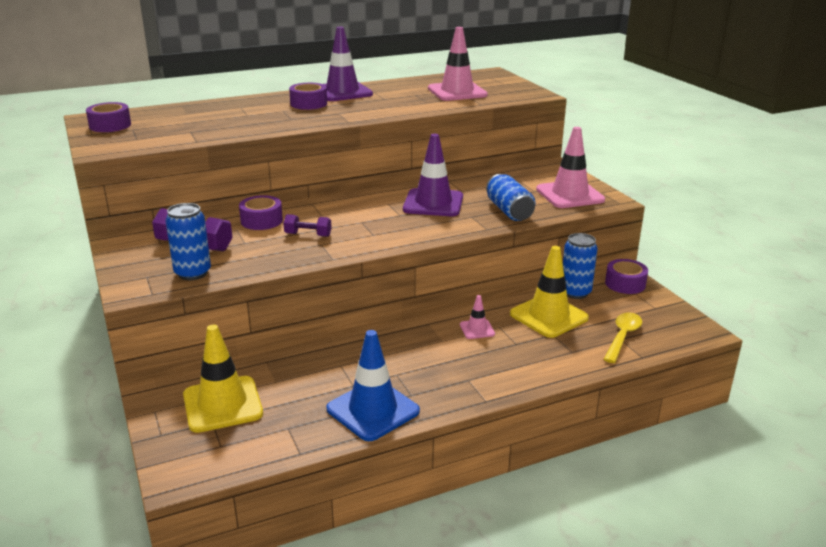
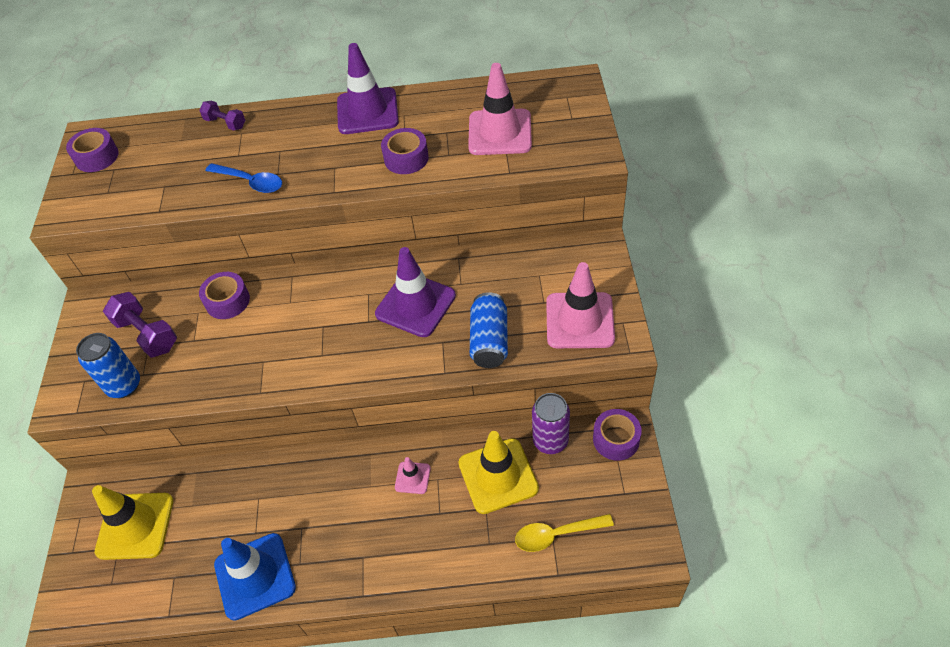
camera: 25 degrees right, 25 degrees up
purple dumbbell [284,214,332,237] -> purple dumbbell moved to [199,100,245,131]
purple tape [289,83,327,110] -> purple tape moved to [381,128,429,174]
blue can [563,233,598,299] -> purple can [532,393,570,454]
yellow spoon [604,312,642,363] -> yellow spoon turned 150 degrees counterclockwise [515,514,614,552]
none -> blue spoon [205,163,282,193]

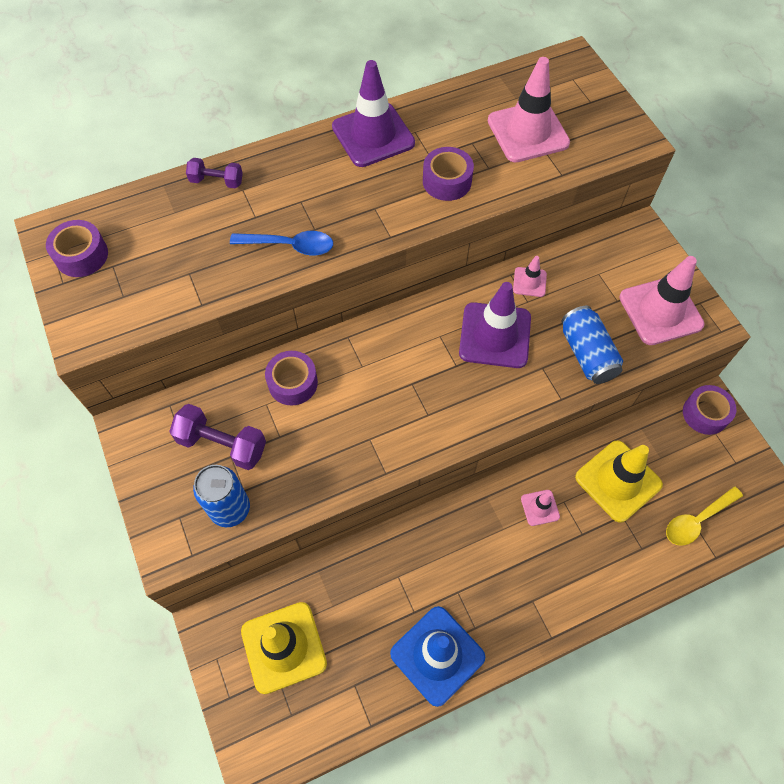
camera: 25 degrees left, 10 degrees up
purple can [532,393,570,454] -> none
none -> pink traffic cone [513,256,547,297]

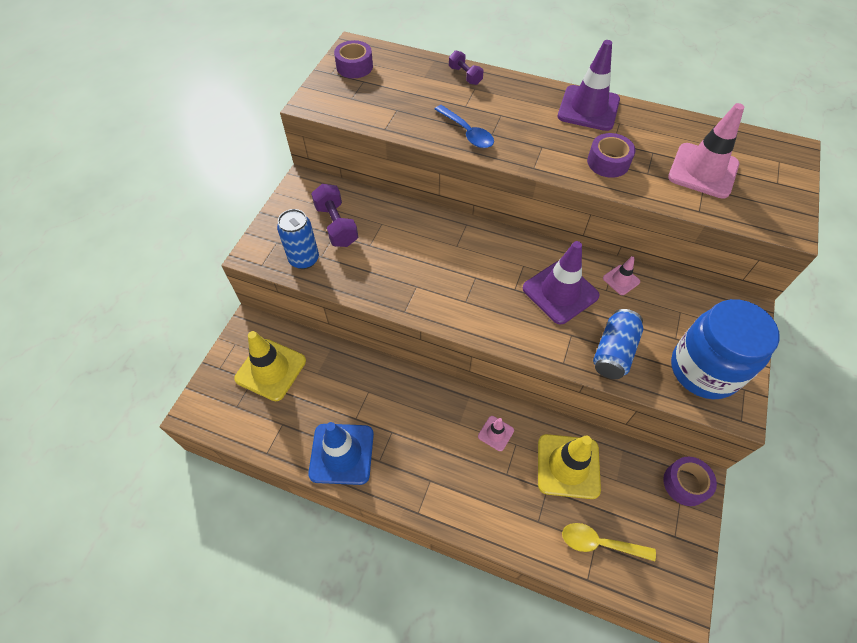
camera: 45 degrees right, 5 degrees down
purple tape [265,351,318,406] -> none
pink traffic cone [619,256,705,345] -> blue jar [671,299,780,399]

